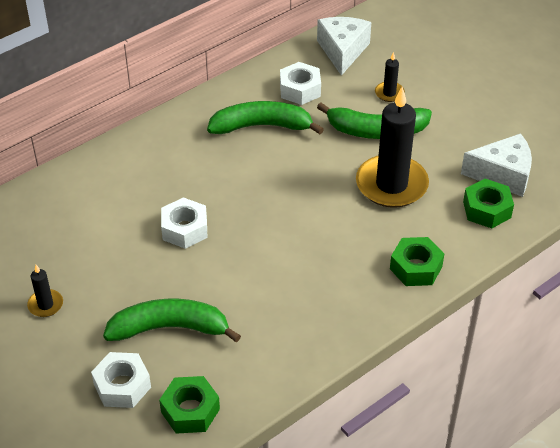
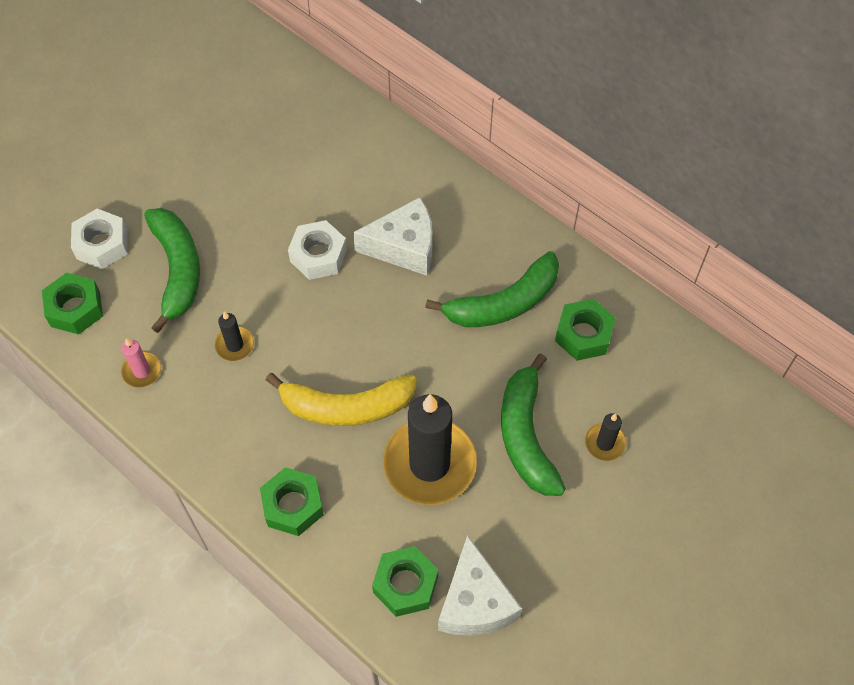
camera: 80 degrees right, 15 degrees up
black candle [27,265,63,317] -> black candle moved to [215,312,254,361]
green banana [207,101,324,134] -> green banana turned 75 degrees clockwise [425,251,559,327]
white nut [280,62,321,105] -> green nut [555,299,616,361]
white cheese [317,17,371,76] -> white cheese moved to [353,197,432,276]
none -> pink candle [121,339,161,388]
none -> yellow banana [266,373,417,426]

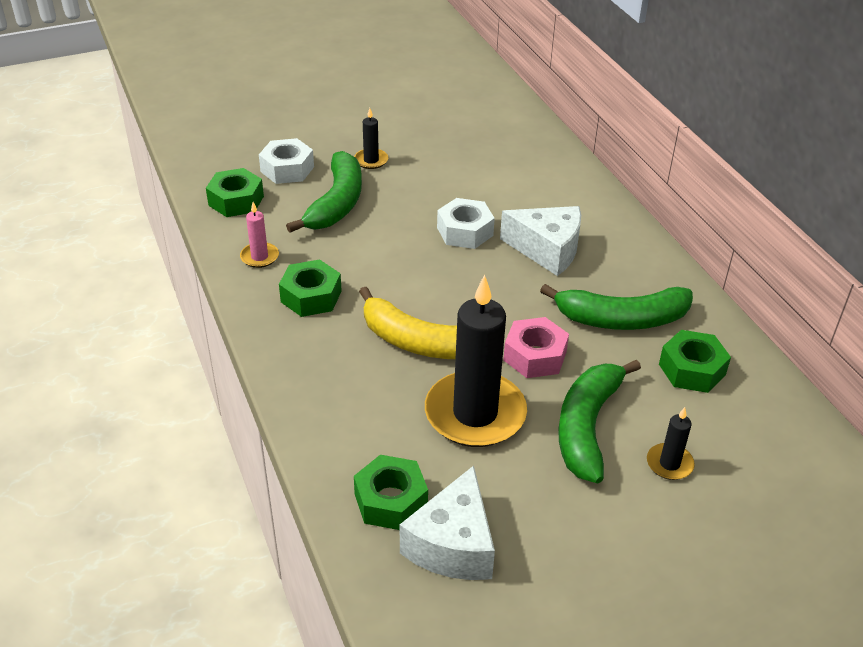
camera: 25 degrees right, 20 degrees down
black candle [215,312,254,361] -> black candle moved to [354,108,388,169]
green nut [260,467,324,536] -> green nut moved to [279,259,342,317]
none -> pink nut [503,317,569,378]

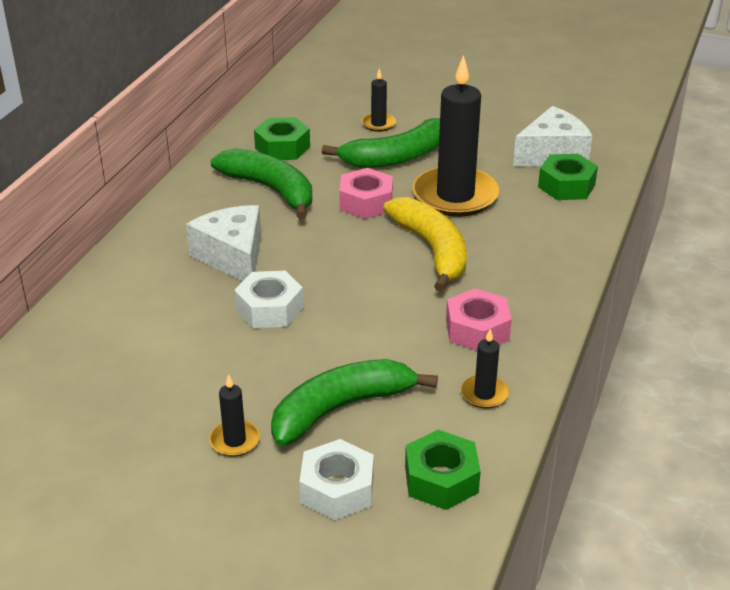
camera: 135 degrees left, 5 degrees down
pink candle [240,202,279,268] -> black candle [461,329,509,408]
green nut [279,259,342,317] -> pink nut [446,288,512,351]

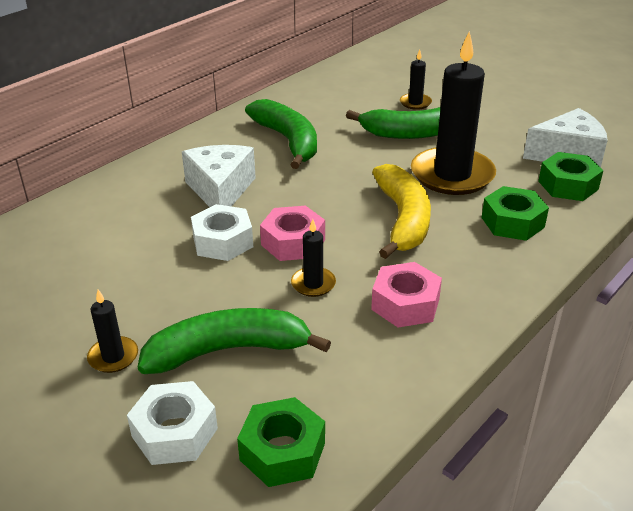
camera: 20 degrees right, 0 degrees up
green nut [254,117,310,160] -> green nut moved to [481,186,549,241]
pink nut [339,168,393,219] -> pink nut moved to [260,206,325,261]
black candle [461,329,509,408] -> black candle moved to [291,219,336,297]

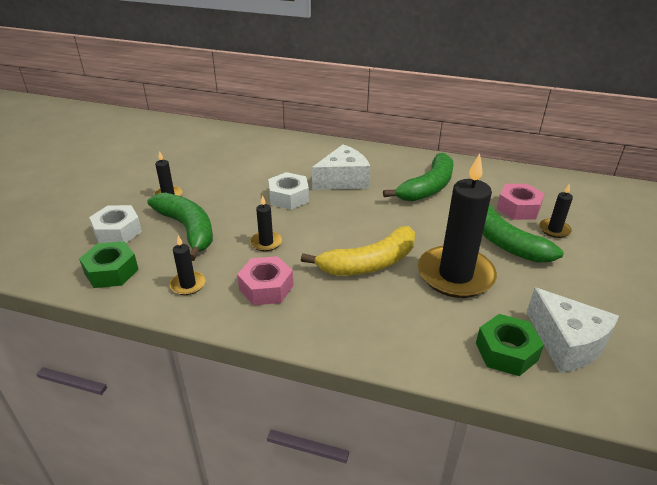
camera: 65 degrees right, 0 degrees up
pink nut [260,206,325,261] -> pink nut moved to [497,184,545,220]
green nut [481,186,549,241] -> none
none -> black candle [170,235,205,295]

